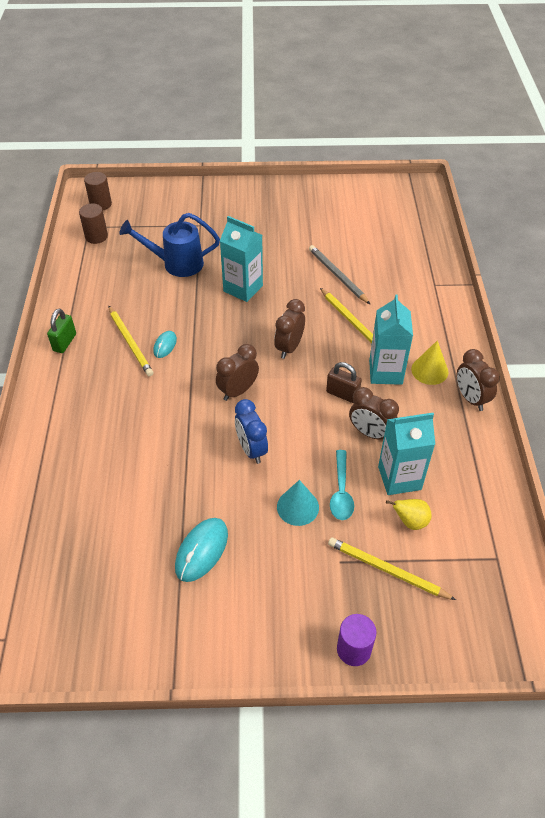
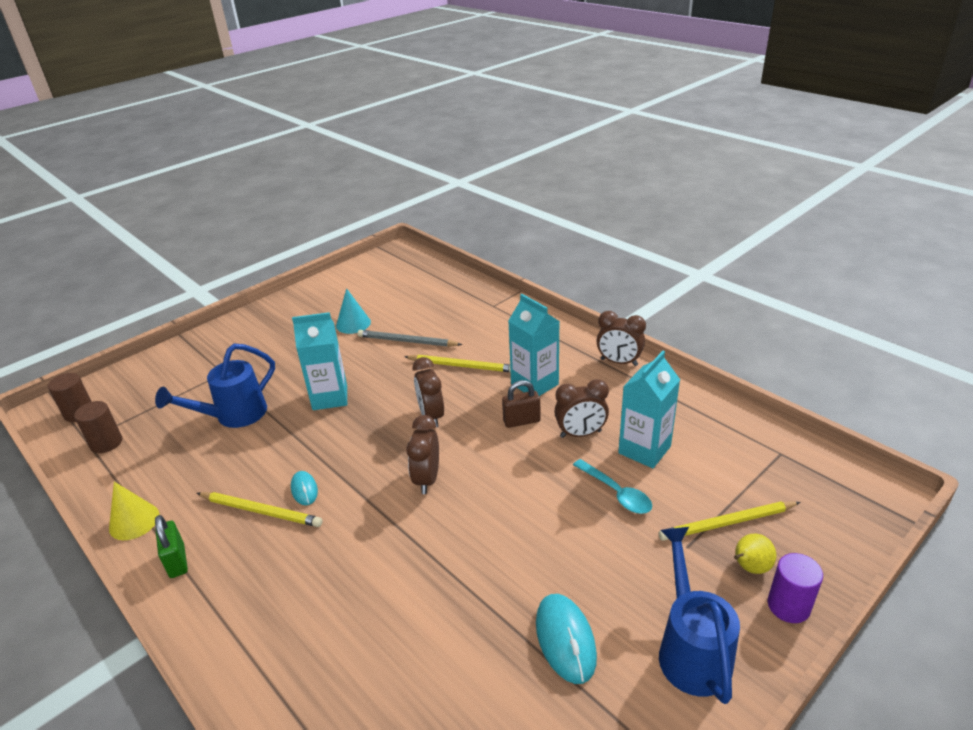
camera: 40 degrees left, 15 degrees down
blue clock [235,399,268,464] -> none
turquoise cone [277,480,319,526] -> turquoise cone moved to [336,288,371,334]
yellow pear [386,499,432,530] -> yellow pear moved to [734,534,776,574]
yellow cone [411,341,448,385] -> yellow cone moved to [109,482,159,540]
none -> blue watering can [659,527,740,704]

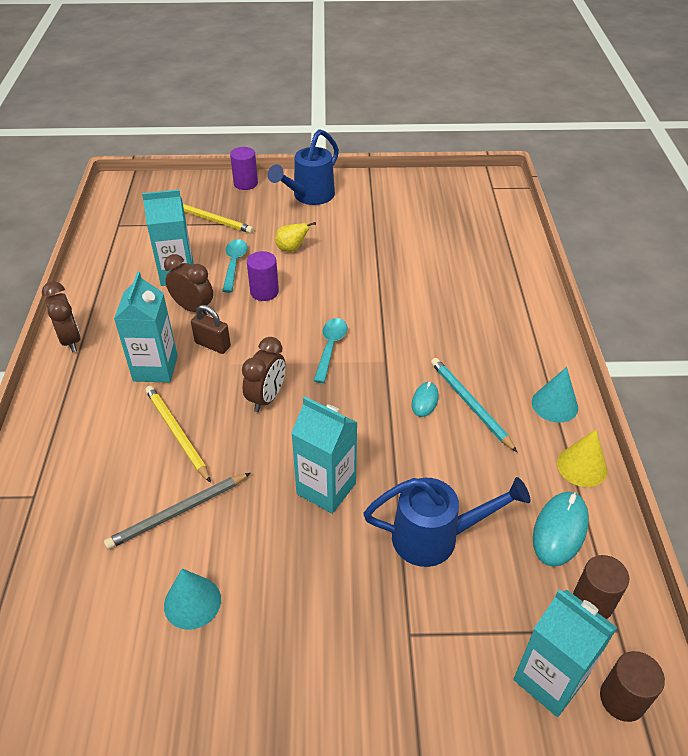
camera: 140 degrees left, 10 degrees up
green padlock [155,515,188,578] -> turquoise cone [532,367,578,423]
yellow pencil [197,492,323,527] -> turquoise pencil [431,358,517,452]
grey pencil [358,330,462,347] -> grey pencil turned 90 degrees clockwise [104,473,250,549]
brown clock [406,415,439,494] -> turquoise spoon [314,318,348,383]
turquoise mouse [536,594,597,684] -> turquoise mouse moved to [533,492,589,567]
yellow pear [734,534,776,574] -> yellow pear moved to [275,222,316,252]
none -> purple cylinder [247,251,279,301]
none -> turquoise carton [513,589,617,717]

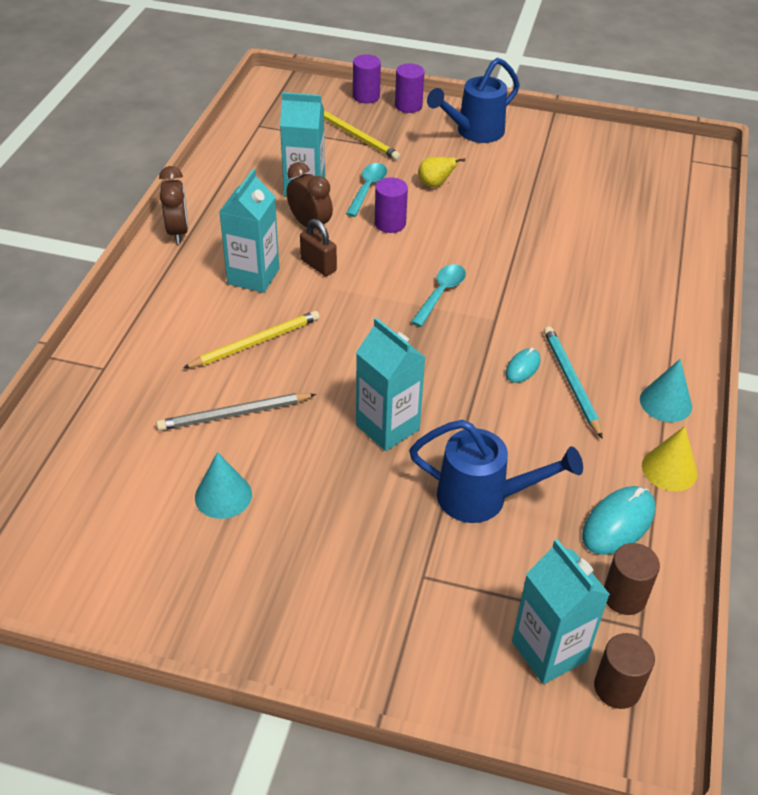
camera: 15 degrees right, 0 degrees up
yellow pencil [145,386,211,483] -> yellow pencil turned 75 degrees clockwise [183,311,320,368]
brown clock [242,337,285,412] -> none
none -> purple cylinder [353,54,381,103]

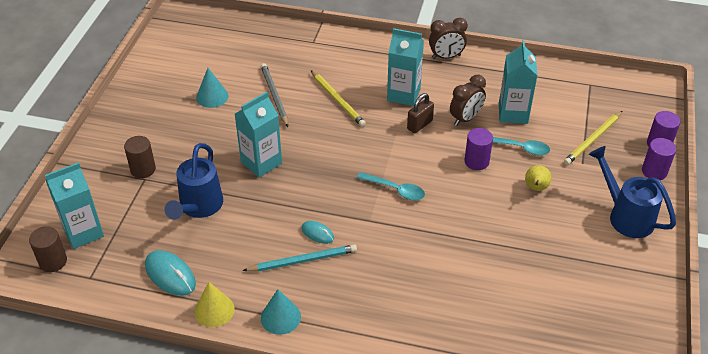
camera: 90 degrees right, 0 degrees up
brown cylinder [604,543,660,615] -> brown cylinder moved to [124,136,156,178]

